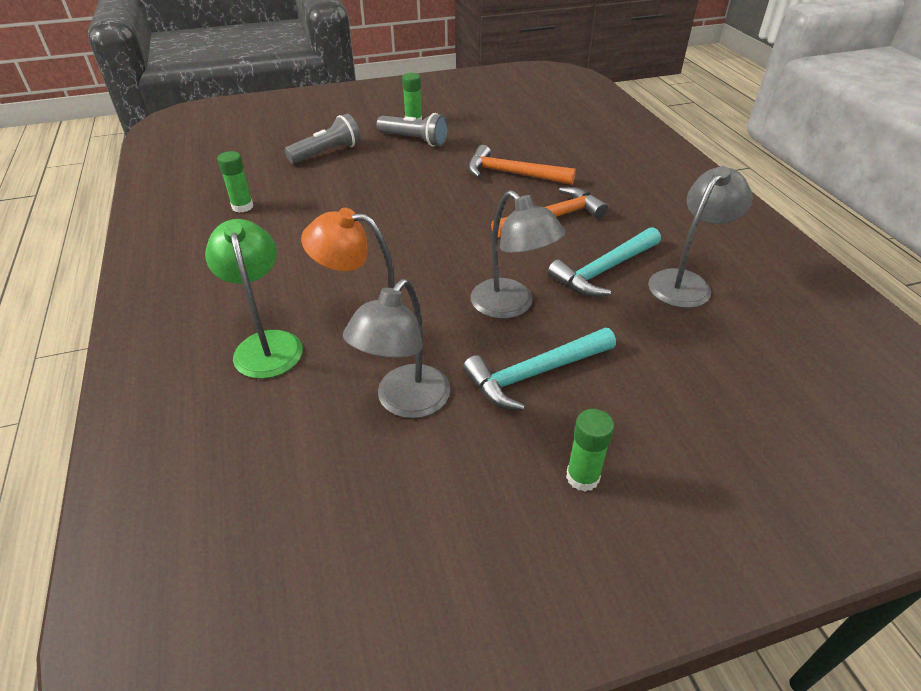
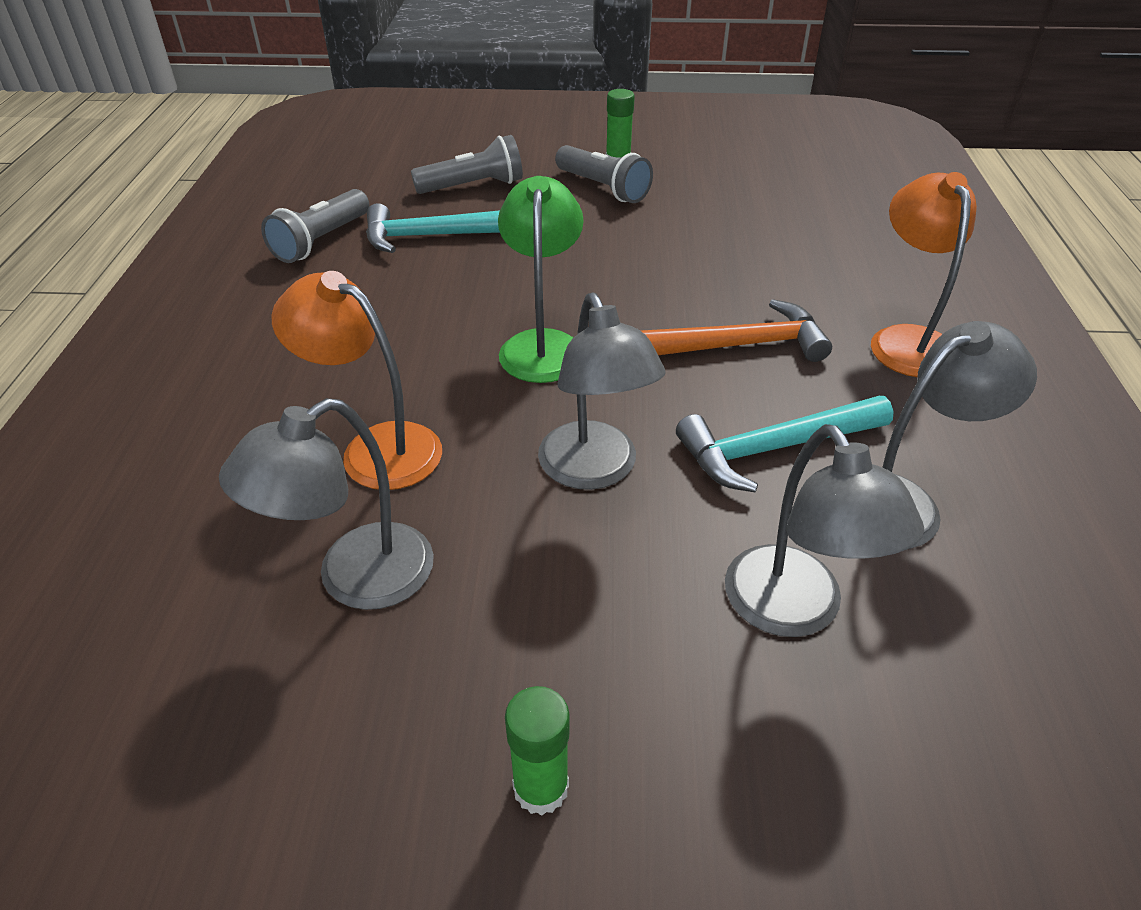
camera: 20 degrees right, 0 degrees up
green lamp [205,219,303,379] -> green lamp moved to [498,176,583,383]
green glue stick [217,151,254,213] -> grey flashlight [261,189,369,263]
turquoise hammer [463,328,616,411] -> turquoise hammer moved to [366,203,500,253]
orange hammer [468,145,576,185] -> none
none -> grey lamp [725,424,924,637]
none -> orange lamp [871,172,977,377]

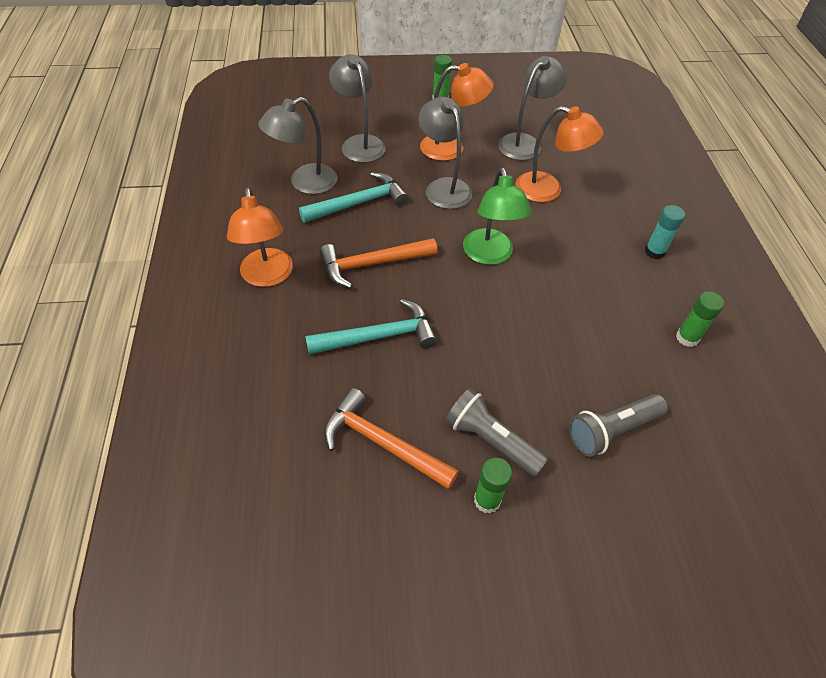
camera: 170 degrees right, 10 degrees up
grey flashlight [261,189,369,263] -> green glue stick [676,291,724,347]
turquoise hammer [366,203,500,253] -> turquoise hammer moved to [305,299,437,355]
none -> orange hammer [324,388,459,490]
none -> orange lamp [420,63,494,161]
none -> turquoise glue stick [645,205,685,259]

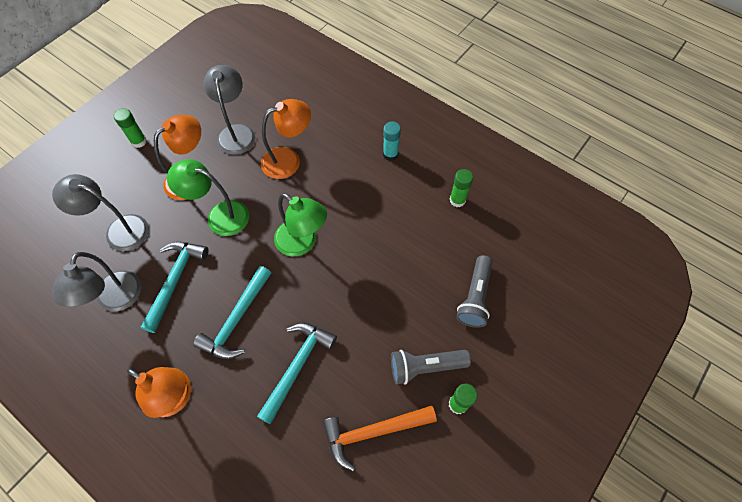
camera: 45 degrees left, 10 degrees up
orange hammer [320,238,437,288] -> turquoise hammer [193,266,271,359]
grey lamp [418,97,472,209] -> green lamp [167,159,249,236]

